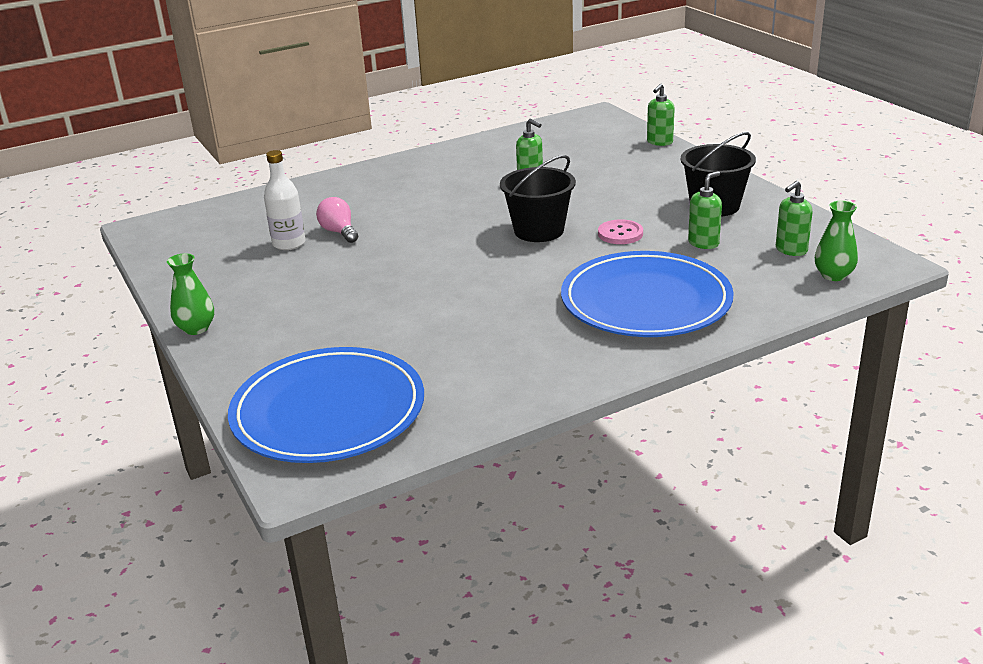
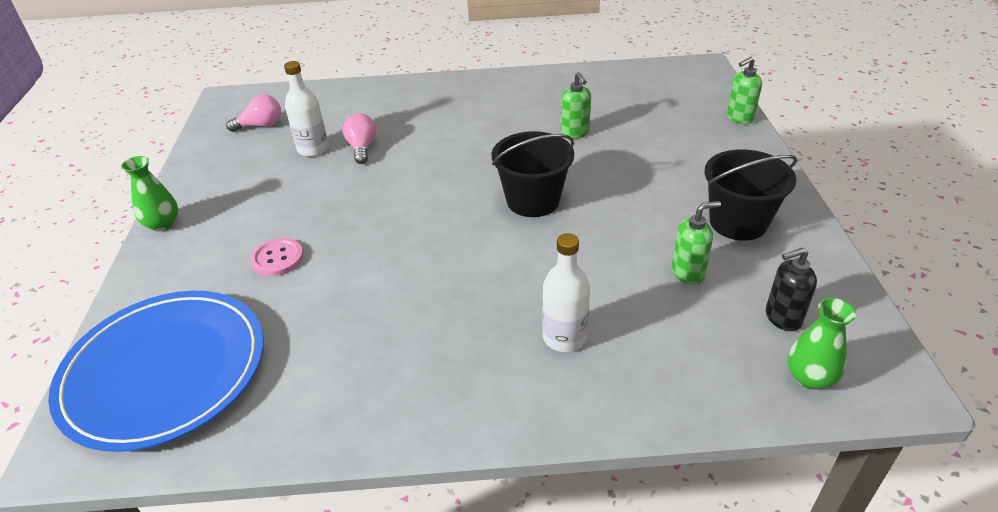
camera: 25 degrees right, 10 degrees up
blue plate [561,251,734,337] -> white bottle [542,233,590,352]
pink button [598,219,643,244] -> pink button moved to [250,238,303,276]
green soap dispenser [776,181,813,256] -> black soap dispenser [766,247,817,331]
none -> pink light bulb [226,94,281,132]

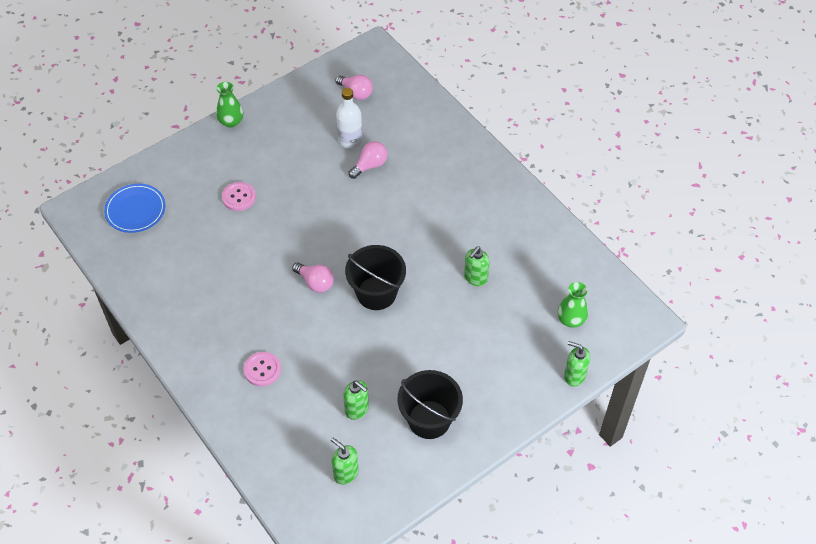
camera: 55 degrees right, 15 degrees up
blue plate [48,291,264,452] -> blue plate [104,184,166,233], size x0.53
white bottle [542,233,590,352] -> pink button [244,352,281,387]
black soap dispenser [766,247,817,331] -> green soap dispenser [331,438,359,485]
green vase [788,298,856,390] -> green vase moved to [558,282,588,328]
none -> pink light bulb [292,262,334,293]

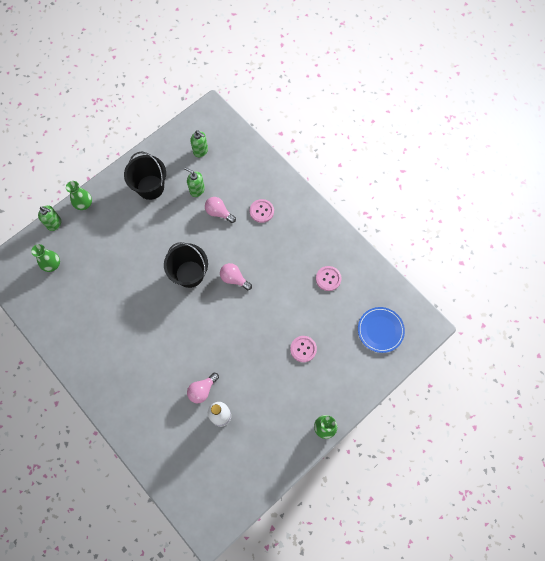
camera: 175 degrees right, 15 degrees up
pink light bulb [335,75,373,100] -> pink light bulb moved to [205,197,236,223]
green soap dispenser [464,246,490,286] -> none
none -> green vase [66,181,92,210]
none -> pink button [316,266,342,291]

